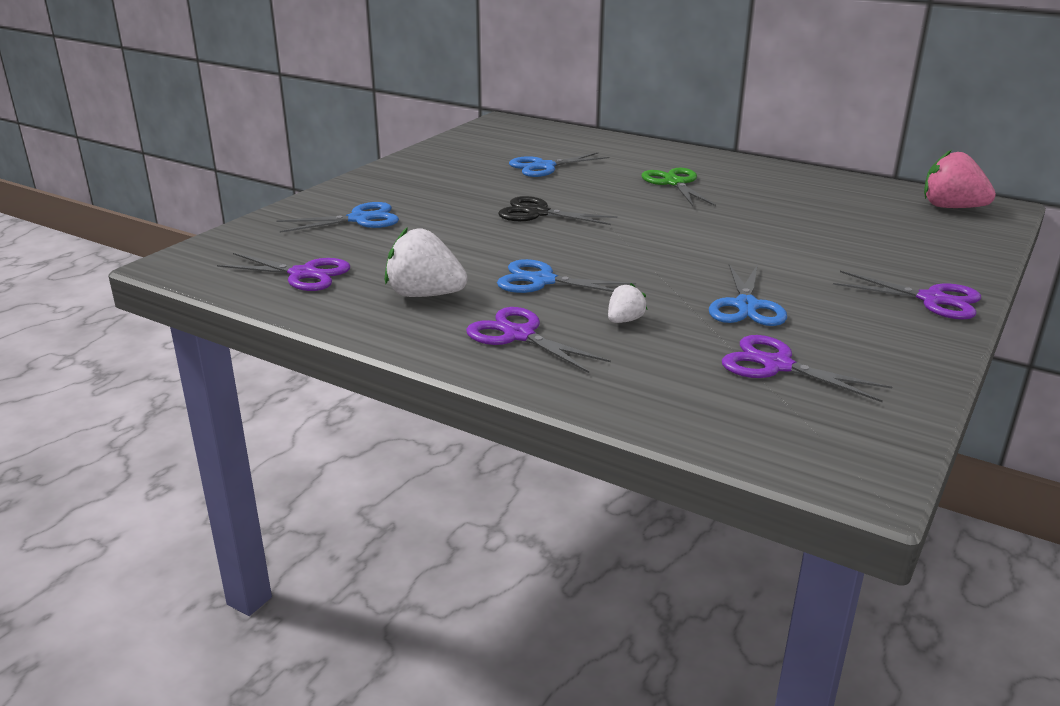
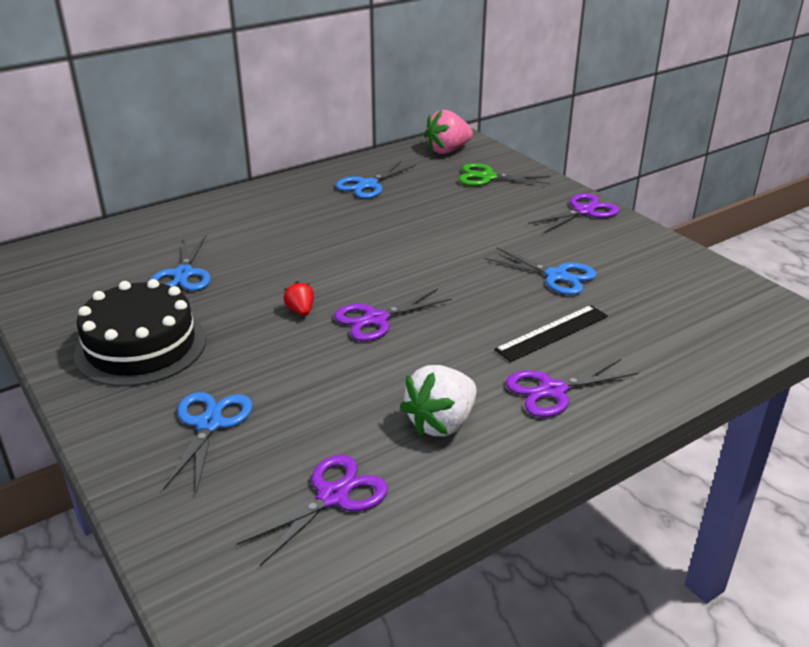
camera: 65 degrees left, 5 degrees up
blue scissors [497,259,636,293] -> blue scissors moved to [336,161,416,199]
black scissors [498,196,617,225] -> red strawberry [283,281,314,316]
white strawberry [608,283,647,323] -> black ruler [494,305,608,362]
green scissors [642,168,716,206] -> green scissors moved to [458,163,551,186]
purple scissors [722,335,892,402] -> purple scissors moved to [334,289,452,341]
none -> black cake [74,279,206,387]

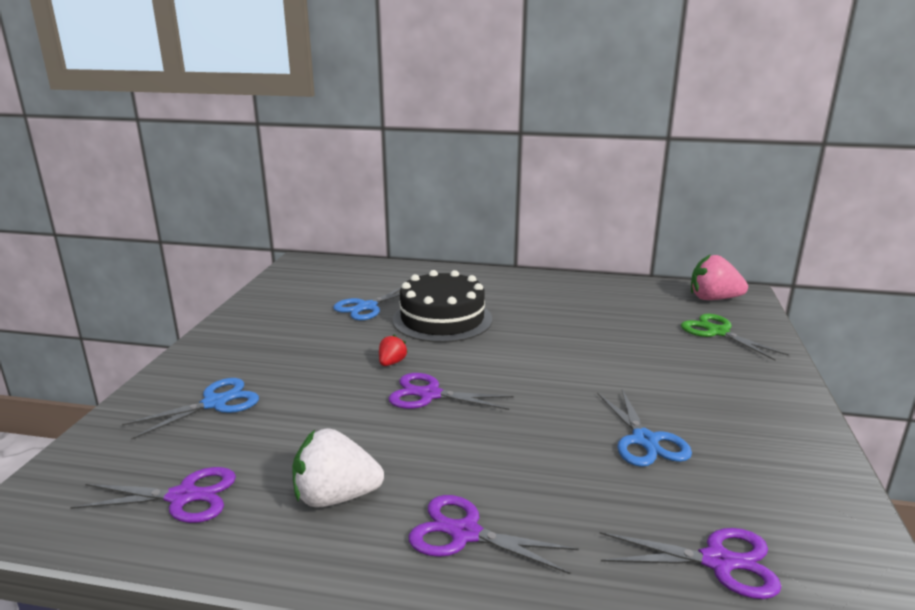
camera: 45 degrees right, 10 degrees down
black cake [74,279,206,387] -> black cake moved to [392,270,492,343]
blue scissors [336,161,416,199] -> none
black ruler [494,305,608,362] -> none
purple scissors [528,193,619,234] -> purple scissors moved to [599,528,782,599]

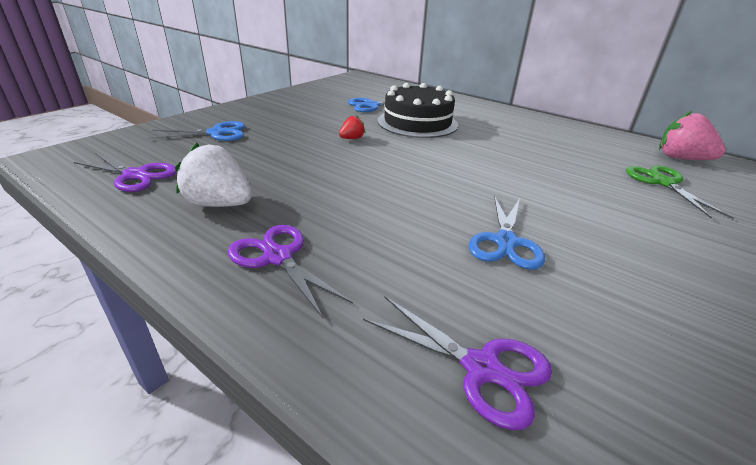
camera: 25 degrees right, 10 degrees up
purple scissors [388,373,514,410] -> none

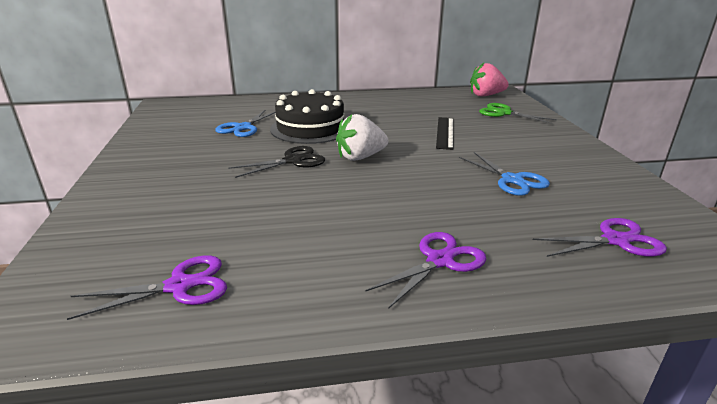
camera: 45 degrees left, 5 degrees down
blue scissors [148,121,245,141] -> none
white strawberry [175,143,252,207] -> white strawberry moved to [336,114,388,161]
purple scissors [227,225,353,318] -> purple scissors turned 135 degrees clockwise [365,232,487,309]
red strawberry [339,115,365,139] -> black scissors [228,146,325,178]
none -> black ruler [436,117,453,150]

